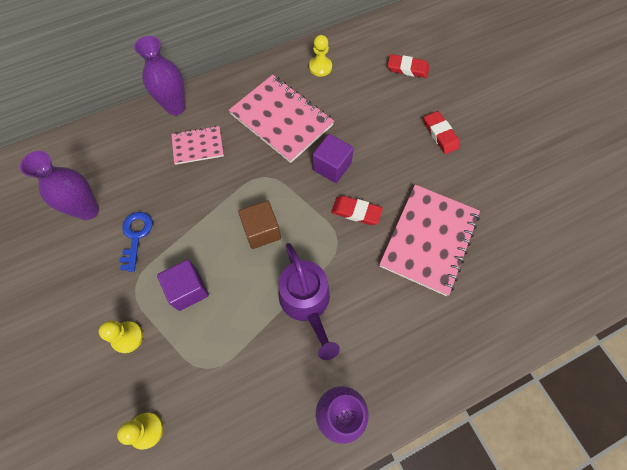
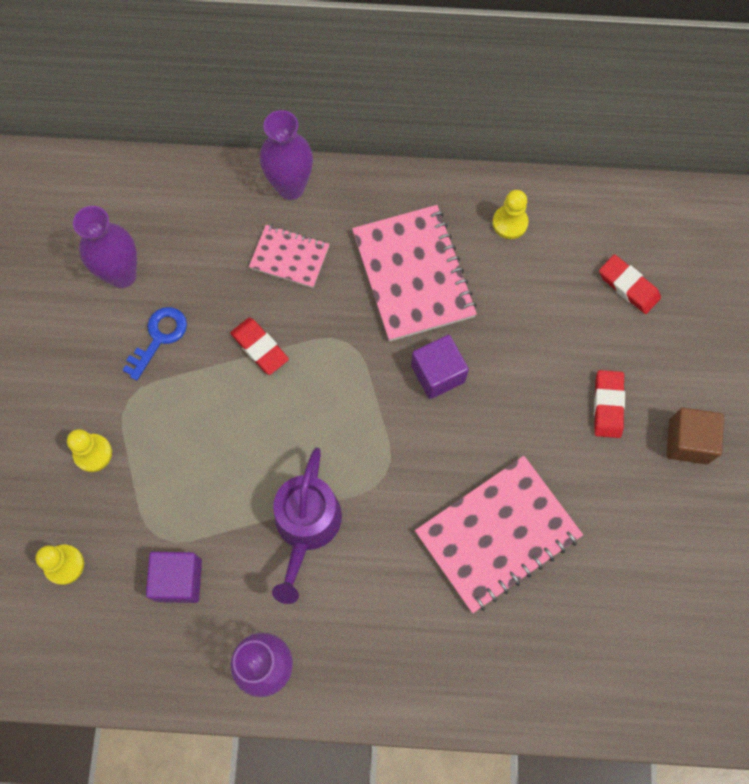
camera: 30 degrees right, 5 degrees up
purple cube [157,260,209,311] -> purple cube moved to [146,552,202,603]
brown cube [238,201,281,249] -> brown cube moved to [666,408,724,465]
red eraser [331,196,383,225] -> red eraser moved to [230,318,289,375]

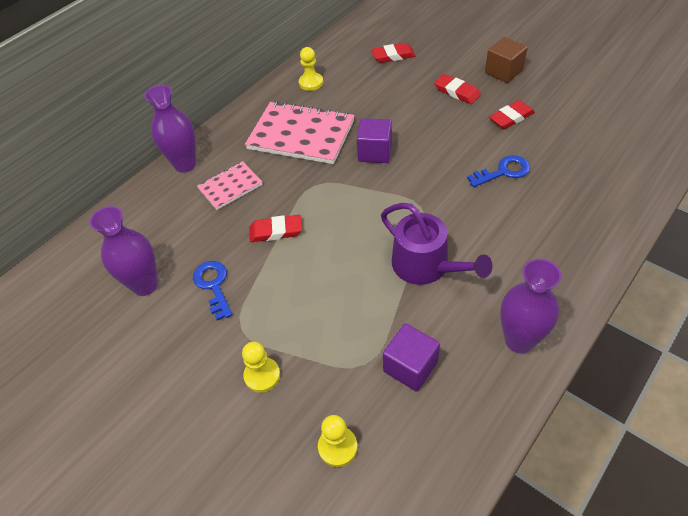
camera: 50 degrees left, 20 degrees down
pink notebook [415,456,583,613] -> blue key [467,155,530,187]
none -> red eraser [489,100,535,129]

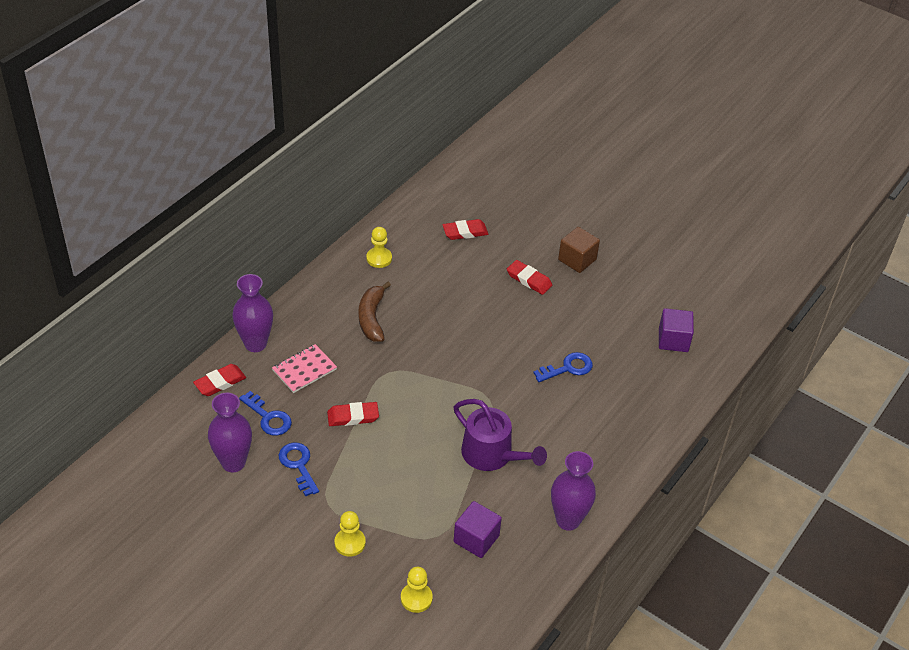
camera: 10 degrees left, 5 degrees down
pink notebook [245,101,355,164] -> brown banana [358,282,391,342]
purple cube [357,118,392,163] -> purple cube moved to [659,308,694,352]
red eraser [489,100,535,129] -> red eraser moved to [193,364,246,396]
none -> blue key [239,391,292,436]

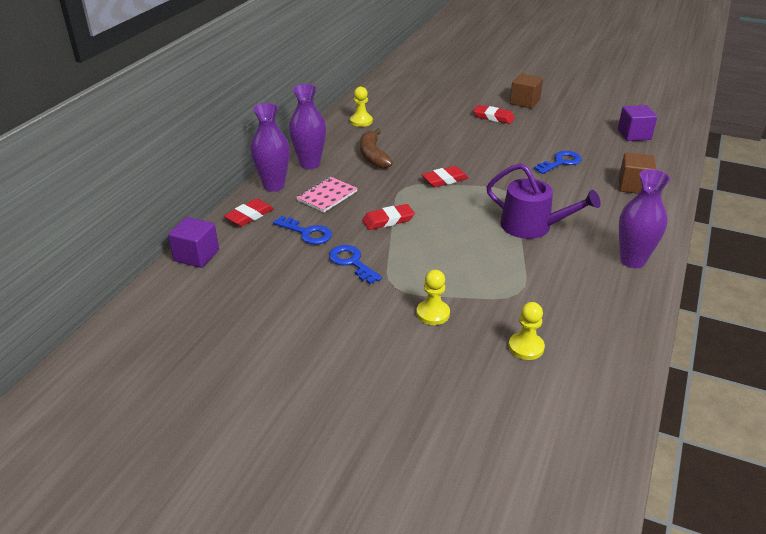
camera: 10 degrees left, 10 degrees down
purple vase [208,393,252,472] -> purple vase moved to [289,84,326,169]
red eraser [442,219,488,240] -> red eraser moved to [421,166,468,187]
purple cube [454,501,502,558] -> purple cube moved to [168,217,219,268]
none -> brown cube [619,152,656,194]

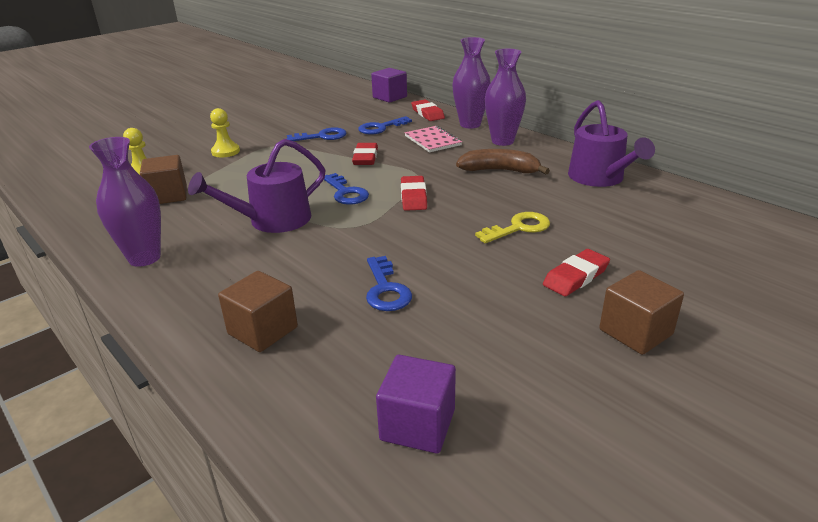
camera: 115 degrees right, 5 degrees down
yellow pawn [350,87,373,127] -> purple watering can [568,100,655,187]
none -> brown cube [140,155,187,204]
none -> blue key [324,173,369,205]
none -> yellow key [475,212,550,243]

